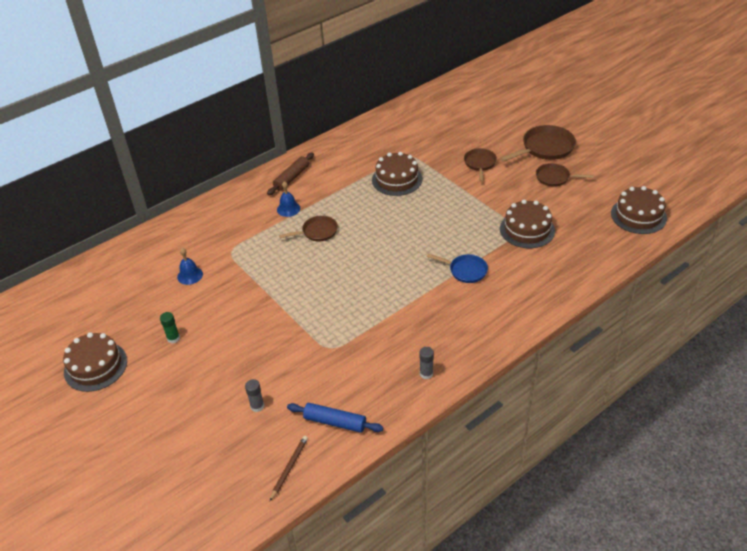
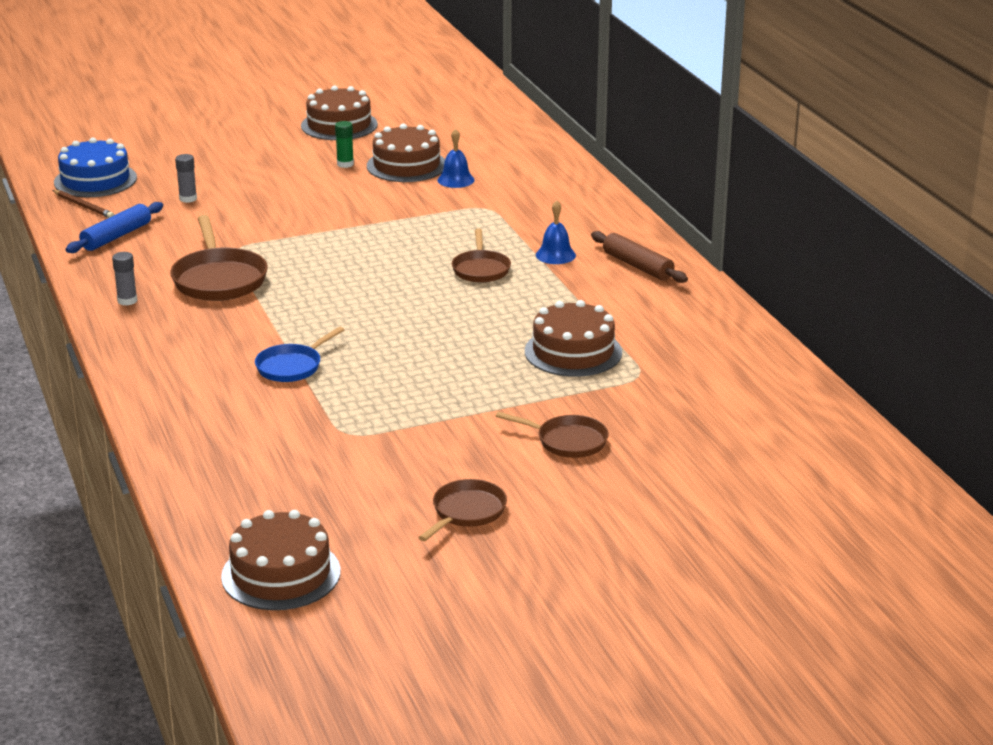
camera: 105 degrees right, 15 degrees down
brown pan [500,125,576,162] -> brown pan moved to [170,215,268,301]
brown cake [500,200,555,248] -> brown cake moved to [367,124,445,182]
none -> blue cake [54,138,137,197]

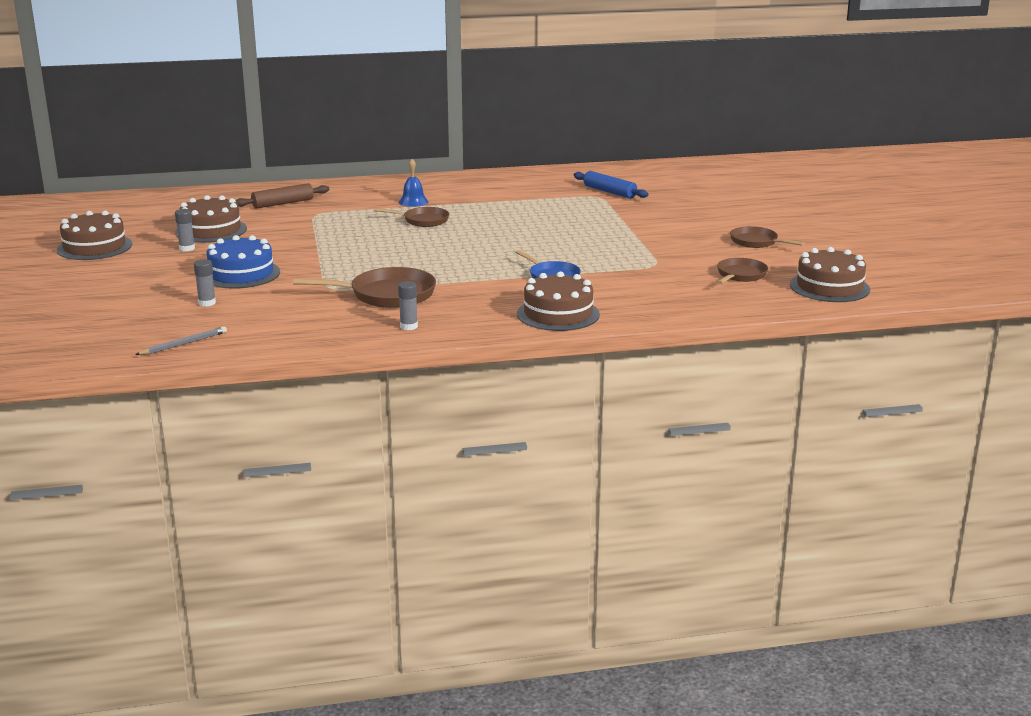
camera: 80 degrees left, 5 degrees down
brown pencil [53,190,114,218] -> grey pencil [135,326,227,355]
blue cake [54,138,137,197] -> blue cake moved to [207,235,280,289]
blue rolling pin [66,202,163,253] -> blue rolling pin moved to [574,171,648,199]
green glue stick [335,121,354,168] -> grey glue stick [175,209,195,251]
blue bell [438,128,475,188] -> none
brown pan [496,411,609,458] -> brown pan moved to [717,258,768,284]
brown cake [525,300,622,377] -> brown cake moved to [517,271,600,331]
brown rolling pin [591,231,688,283] -> brown rolling pin moved to [236,183,329,209]

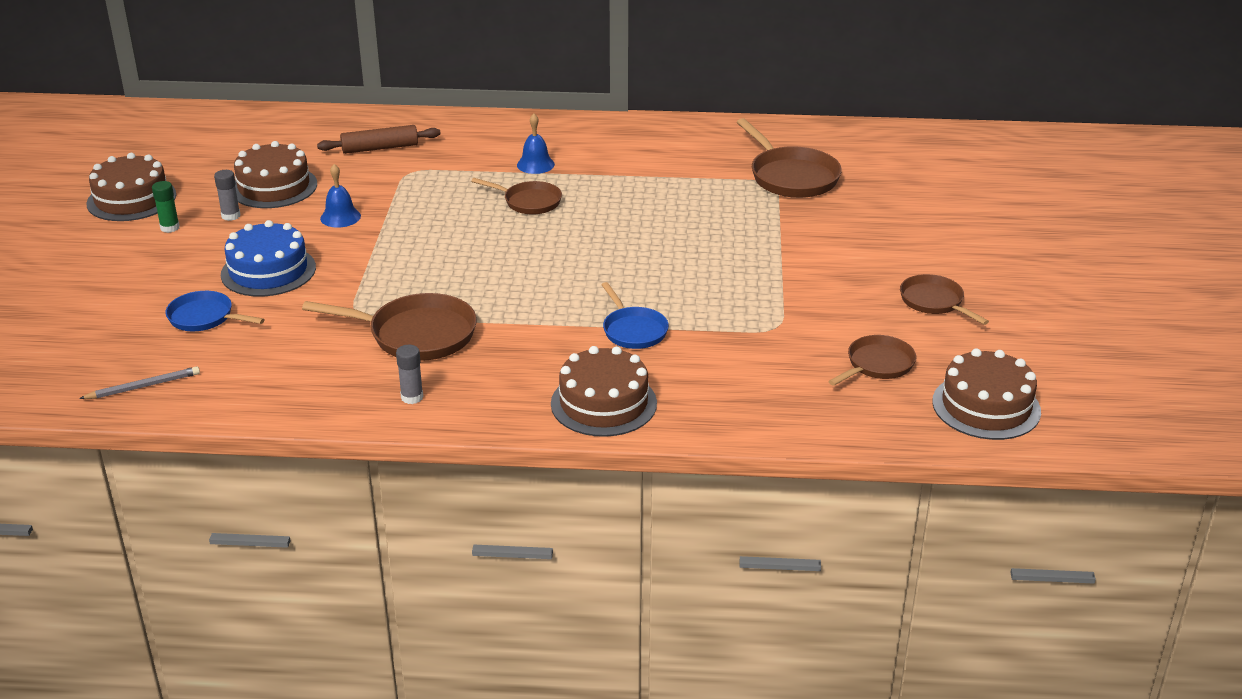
camera: 15 degrees right, 10 degrees up
grey glue stick [194,259,216,307] -> blue pan [165,291,264,331]
blue rolling pin [574,171,648,199] -> brown pan [737,118,842,198]
none -> green glue stick [152,181,180,233]
none -> blue bell [320,164,361,228]

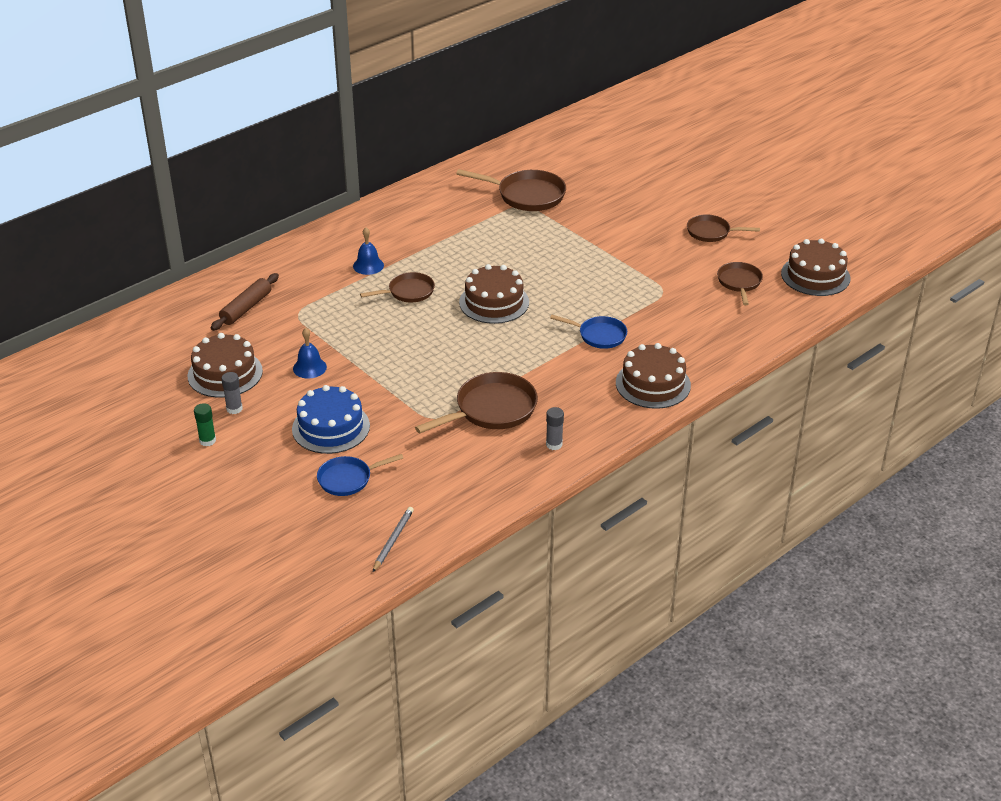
camera: 45 degrees left, 5 degrees up
brown cake [86,153,176,221] -> brown cake moved to [459,264,529,324]

